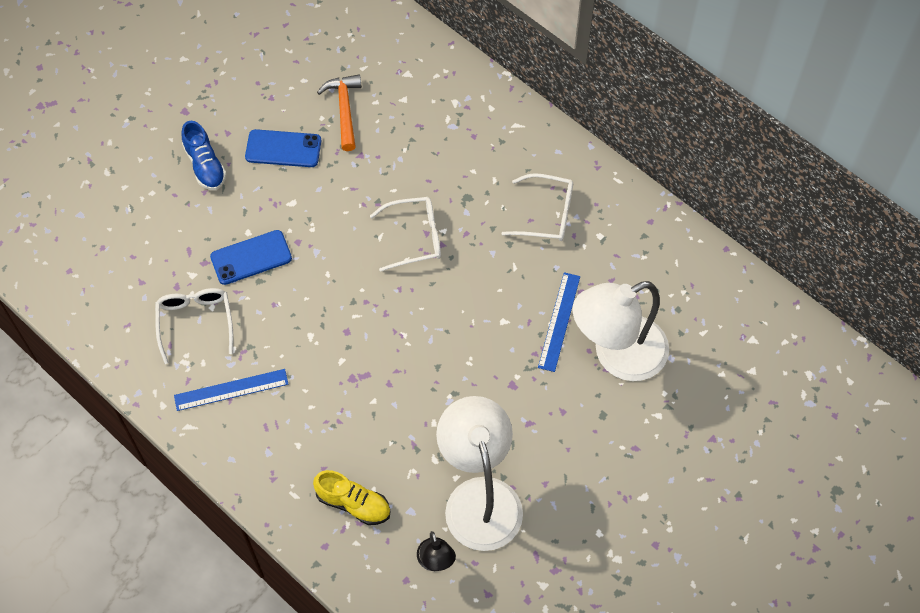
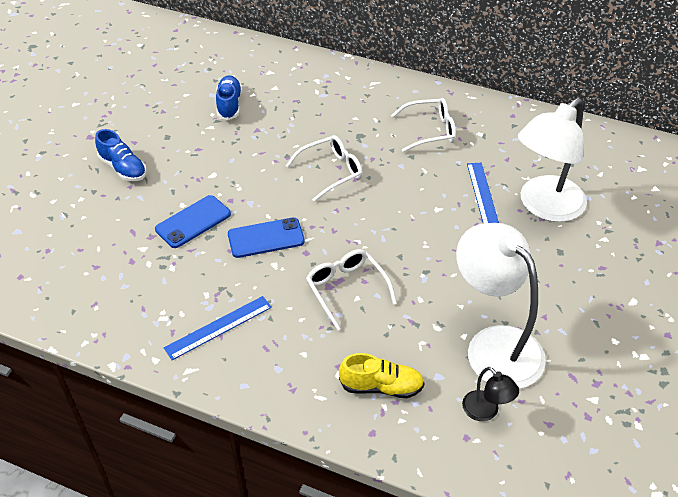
camera: 20 degrees left, 15 degrees down
white glasses [155,288,233,364] -> white glasses moved to [306,249,397,330]
blue phone [245,129,321,167] -> blue phone moved to [228,217,305,258]
orange hammer [317,74,362,151] -> blue shoe [216,75,242,120]

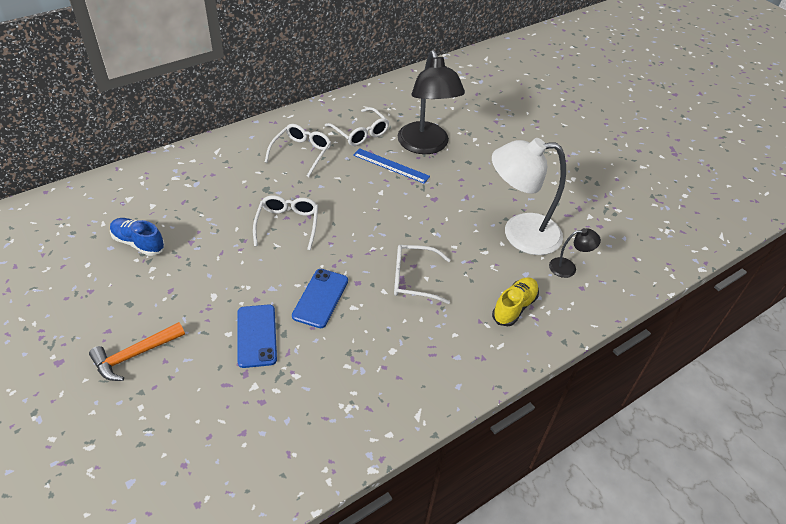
camera: 60 degrees left, 0 degrees up
blue shoe [95,129,147,181] -> orange hammer [89,322,185,381]
blue ruler [164,296,272,360] -> none
white lamp [518,98,587,222] -> black lamp [398,50,465,154]
none -> white glasses [325,107,389,146]

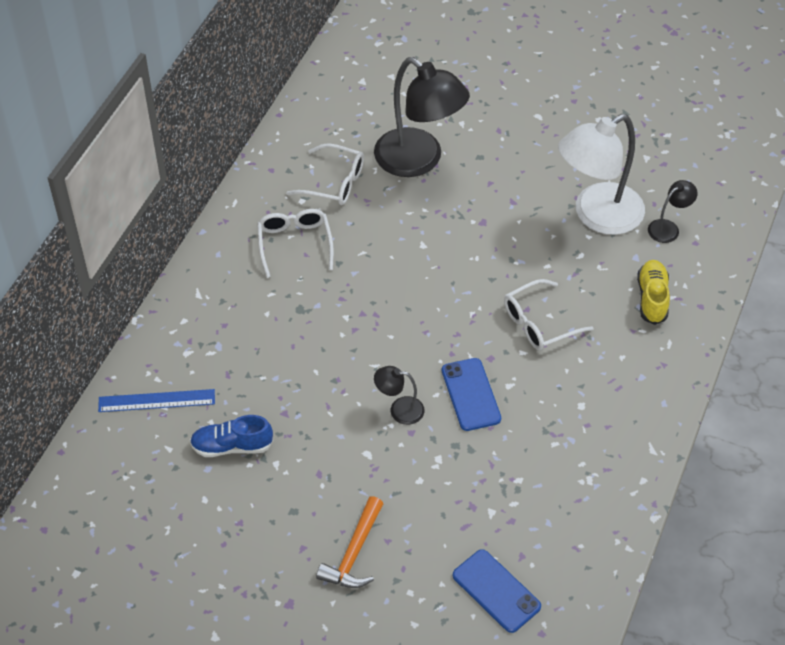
camera: 30 degrees left, 5 degrees up
blue phone [237,304,277,368] -> blue phone moved to [453,549,541,633]
white glasses [253,195,318,250] -> none
blue ruler [353,148,430,184] -> blue ruler moved to [98,389,215,412]
none -> black lamp [374,366,425,425]

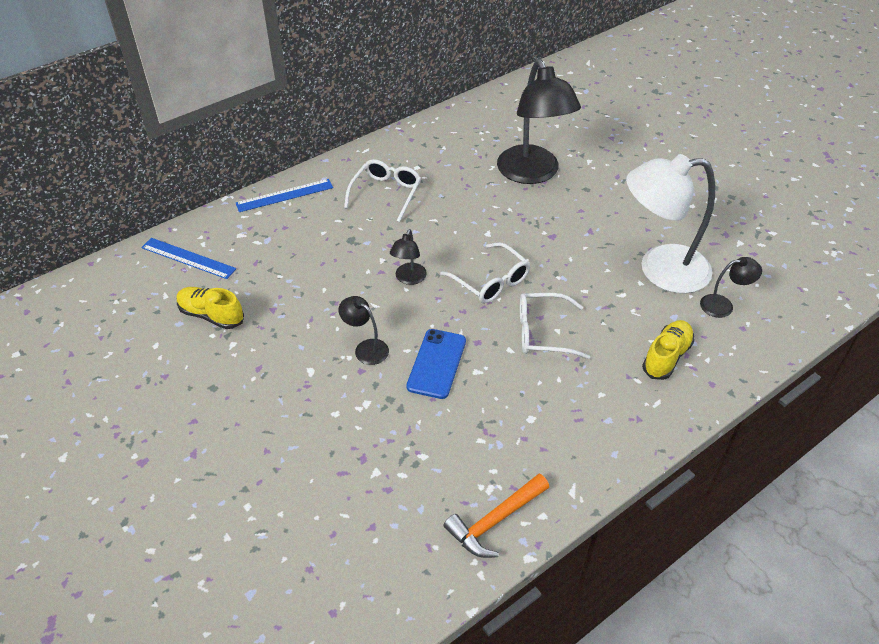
camera: 30 degrees right, 5 degrees down
blue shoe [190,415,273,457] -> yellow shoe [177,287,244,329]
white glasses [286,143,364,205] -> white glasses moved to [440,242,530,304]
orange hammer [316,496,383,588] -> orange hammer moved to [443,474,549,558]
blue phone [453,549,541,633] -> none
none -> blue ruler [236,179,333,212]
none -> black lamp [390,229,427,285]

